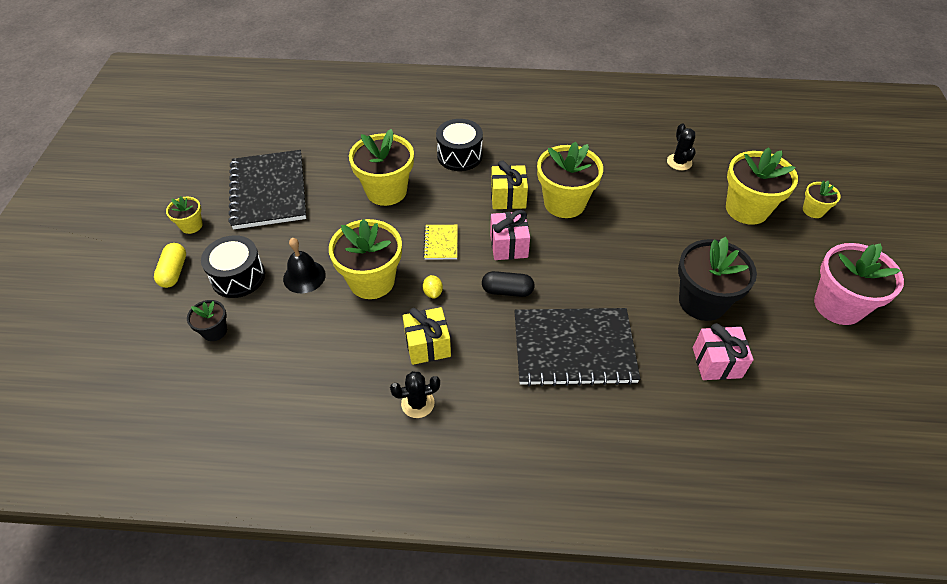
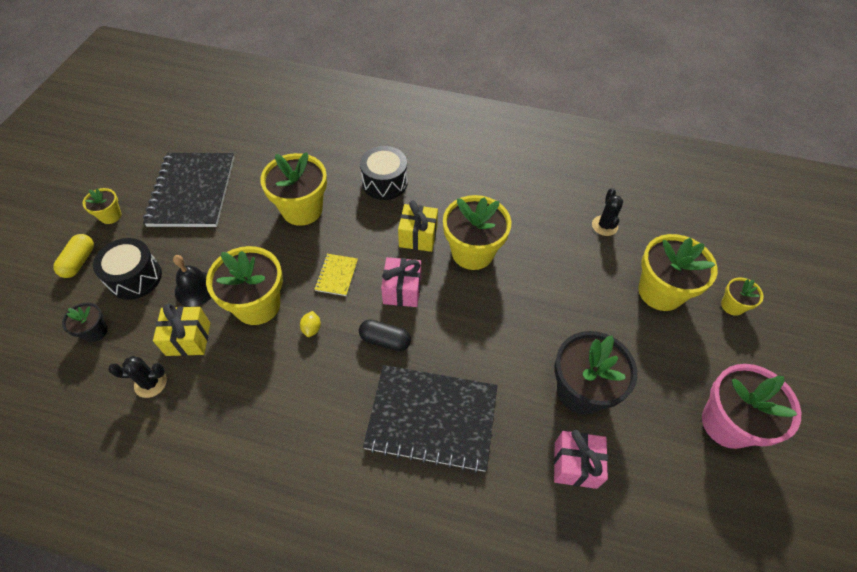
camera: 10 degrees right, 5 degrees up
black cactus [390,371,440,418] -> black cactus moved to [108,356,167,398]
yellow gift [402,307,451,365] -> yellow gift moved to [153,304,210,356]

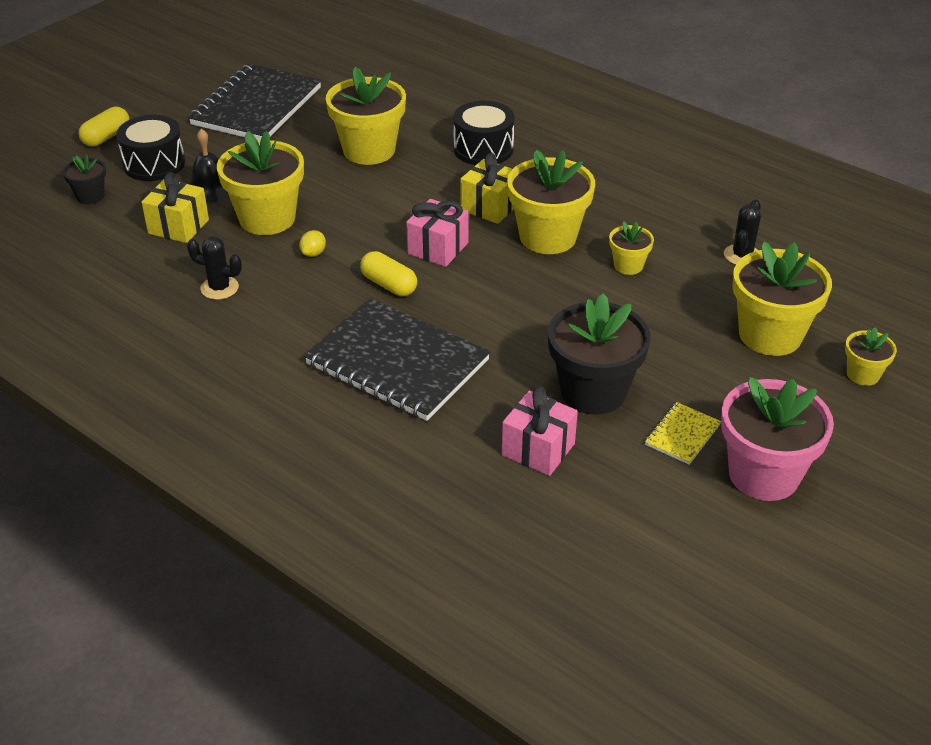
camera: 25 degrees right, 15 degrees down
yellow flower pot [82,188,122,224] -> yellow flower pot moved to [609,222,654,275]
black cactus [108,356,167,398] -> black cactus moved to [187,236,242,300]
yellow notebook [314,254,358,296] -> yellow notebook moved to [645,402,721,465]
black capsule [359,319,411,351] -> yellow capsule [360,251,417,296]

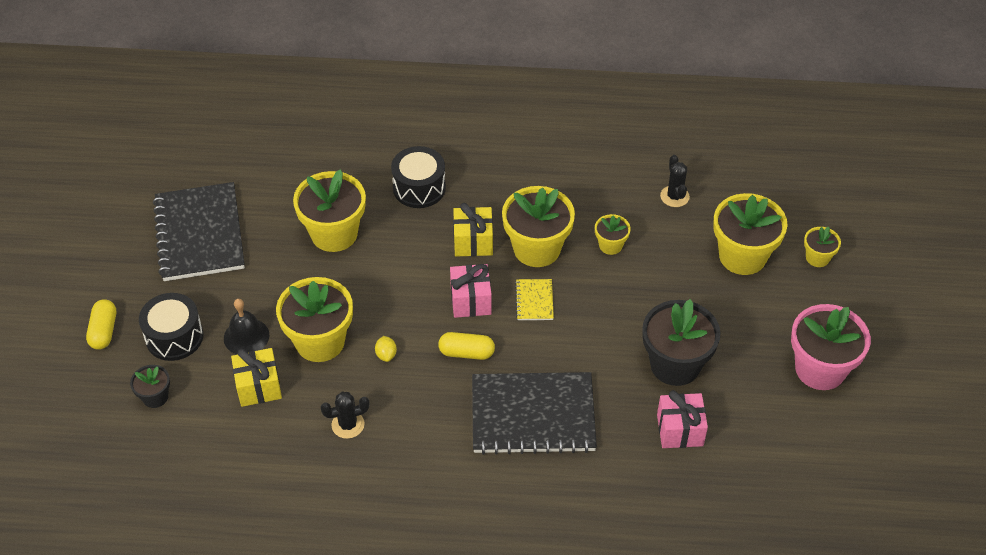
camera: 35 degrees left, 10 degrees up
yellow notebook [645,402,721,465] -> yellow notebook moved to [515,279,554,320]

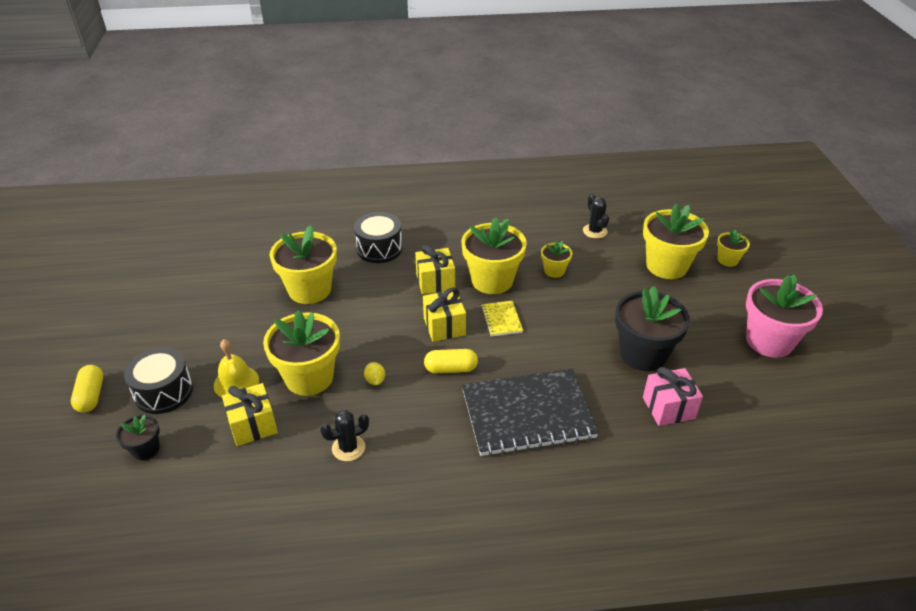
camera: 10 degrees left, 10 degrees down
black notebook [153,182,245,281] -> none
black bell [224,299,269,355] -> yellow bell [214,339,259,398]
pink gift [450,264,492,318] -> yellow gift [423,288,466,342]

